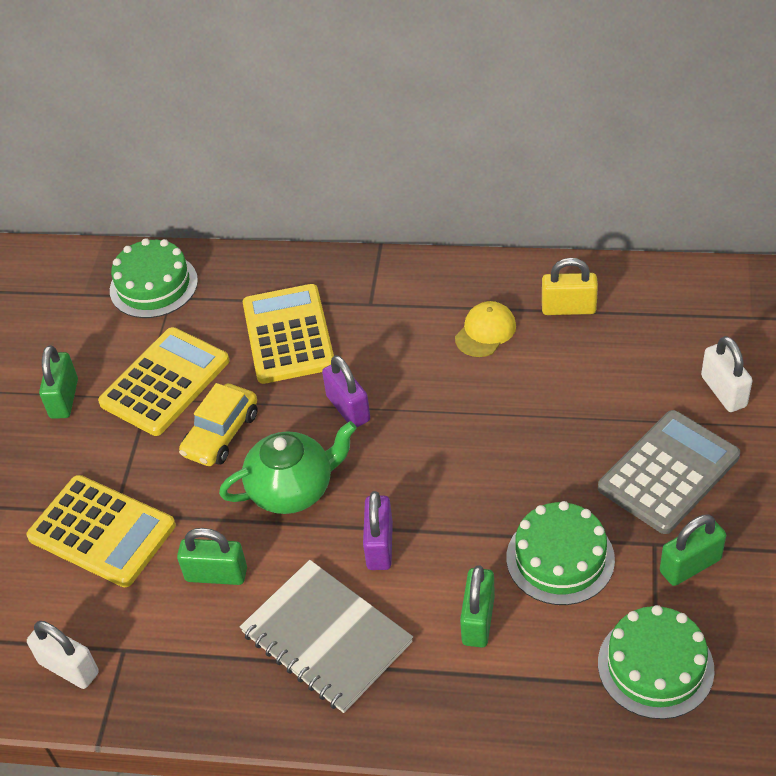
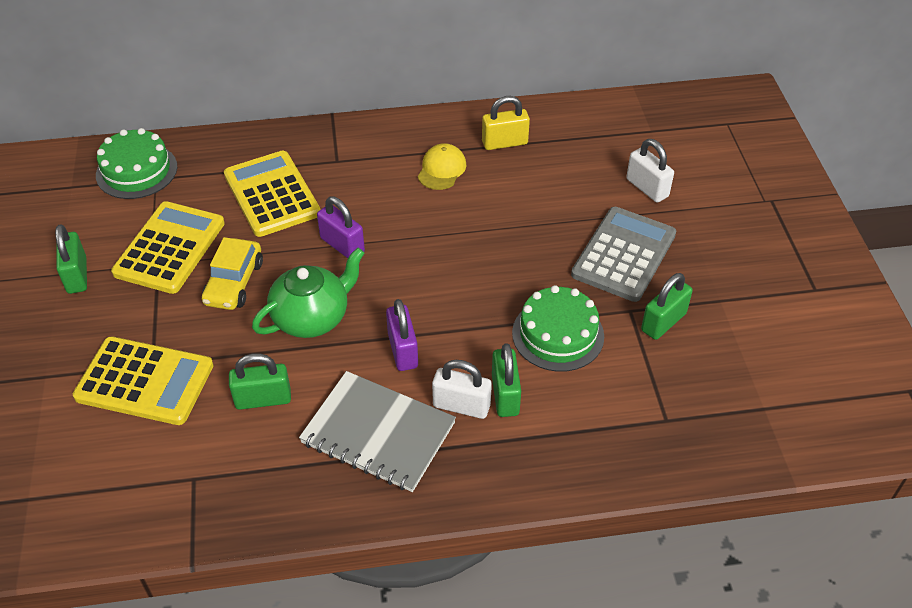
camera: 20 degrees left, 0 degrees up
white padlock [27,621,99,689] -> white padlock moved to [432,360,492,419]
green cake [598,605,715,719] -> none

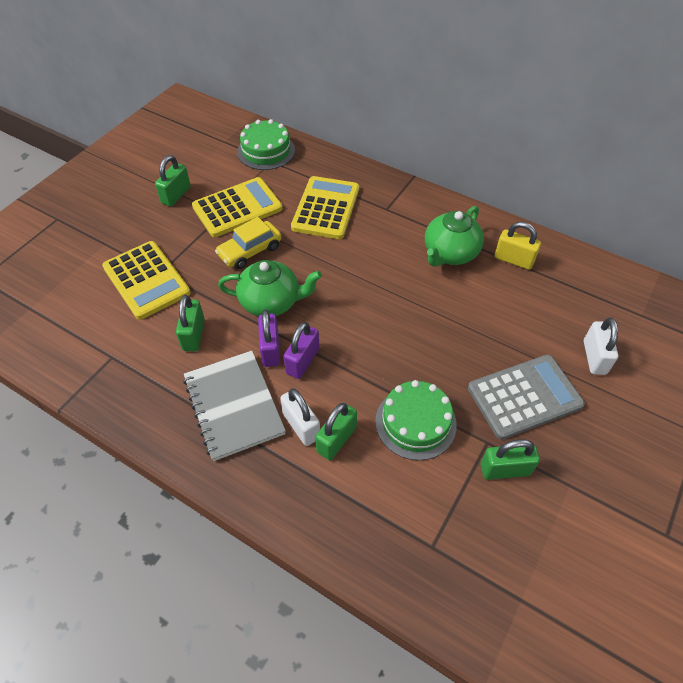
camera: 40 degrees right, 5 degrees up
green padlock [229,353,291,410] -> green padlock turned 60 degrees clockwise [176,295,205,351]
purple padlock [317,196,365,258] -> purple padlock moved to [258,310,280,367]
yellow cap [418,143,466,190] -> green teapot [425,206,484,267]

